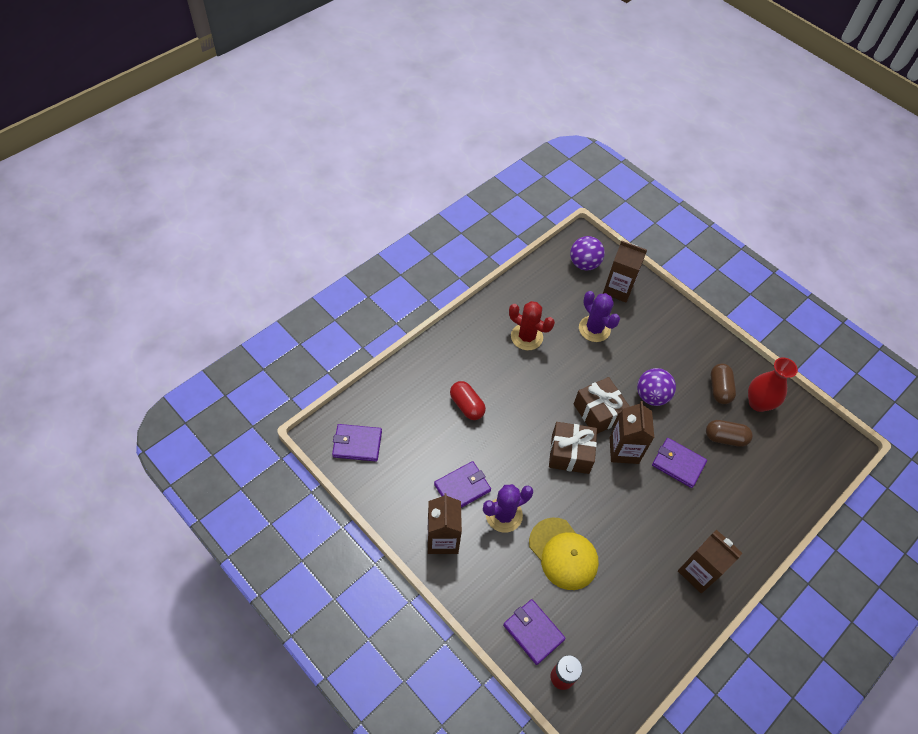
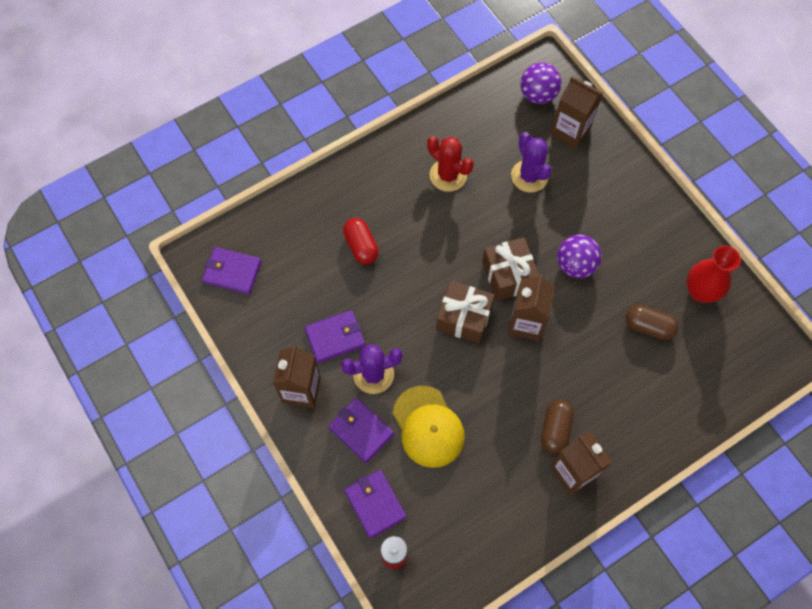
camera: 15 degrees right, 10 degrees up
purple wallet [652,438,707,488] -> purple wallet moved to [328,398,394,463]
brown capsule [711,364,736,404] -> brown capsule moved to [541,400,574,454]

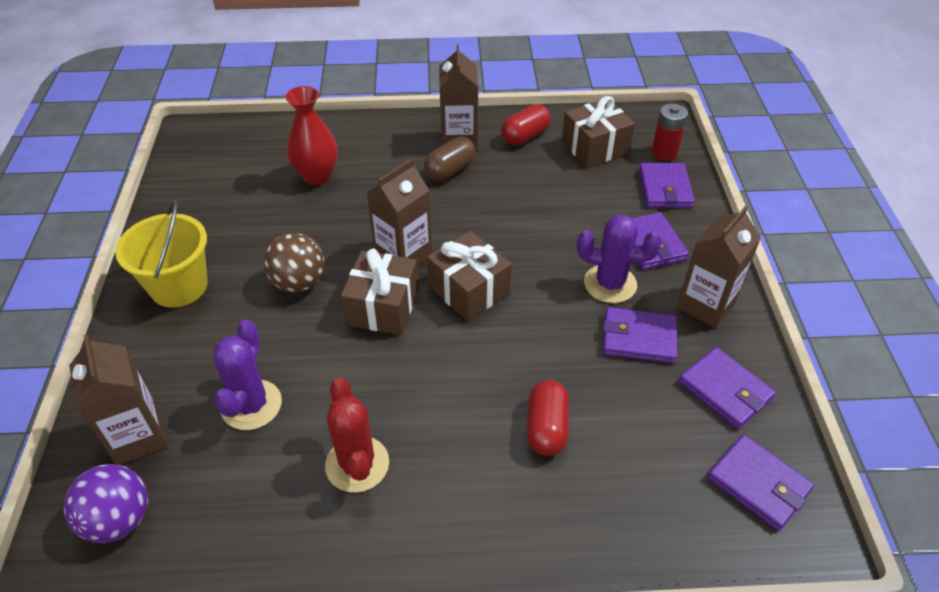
camera: 150 degrees left, 20 degrees down
yellow cap [393,386,465,468] -> none
purple ball [557,234,602,278] -> brown ball [264,233,325,293]
brown capsule [625,305,678,340] -> none
red vase [687,246,741,303] -> red vase moved to [286,86,338,185]
none -> yellow bucket [115,199,208,308]
none -> red capsule [501,104,551,145]
none -> brown gift [562,96,635,168]
none -> purple wallet [679,347,776,429]

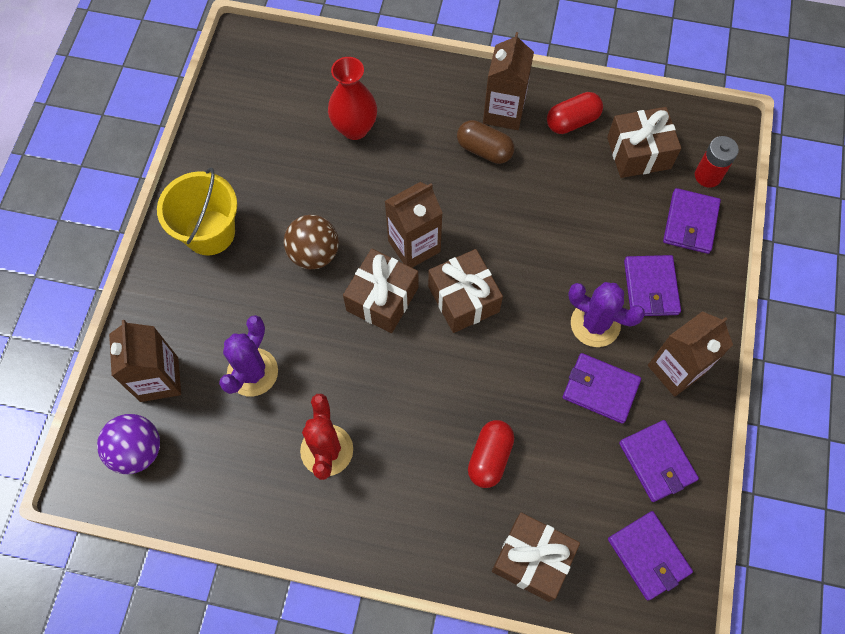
camera: 15 degrees right, 20 degrees up
brown capsule [424,137,476,181] -> brown capsule turned 60 degrees clockwise [457,120,514,164]
none -> brown gift [492,512,580,602]

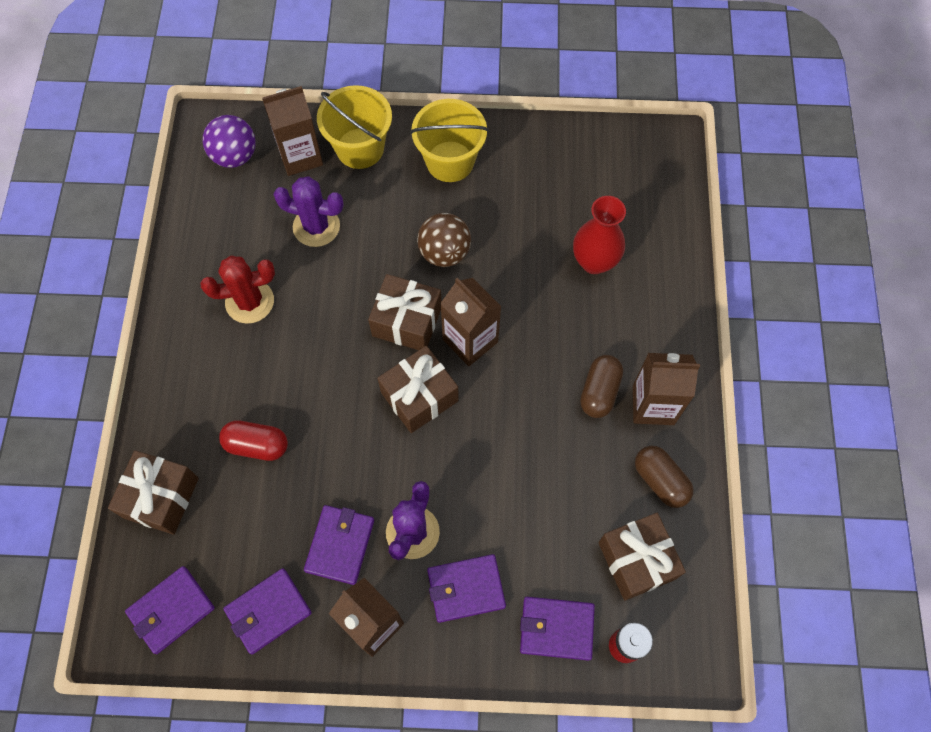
camera: 80 degrees right, 0 degrees up
red capsule [547,92,603,134] -> brown capsule [635,446,694,508]
none -> yellow bucket [317,85,392,169]

